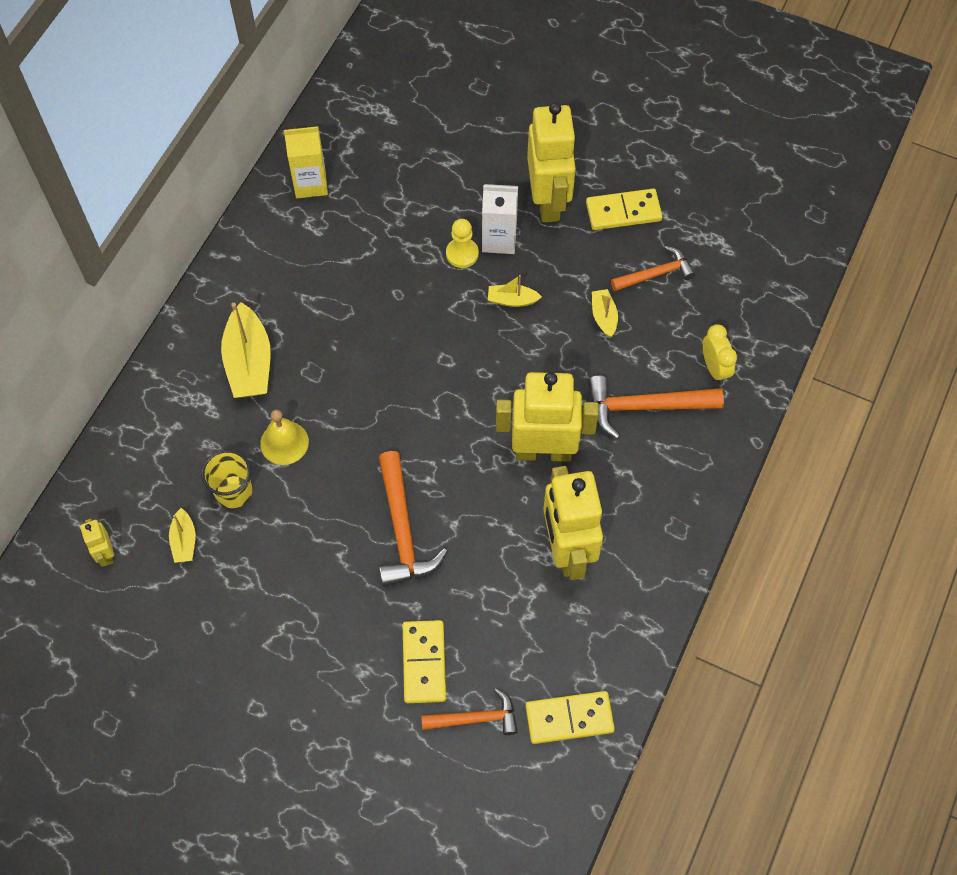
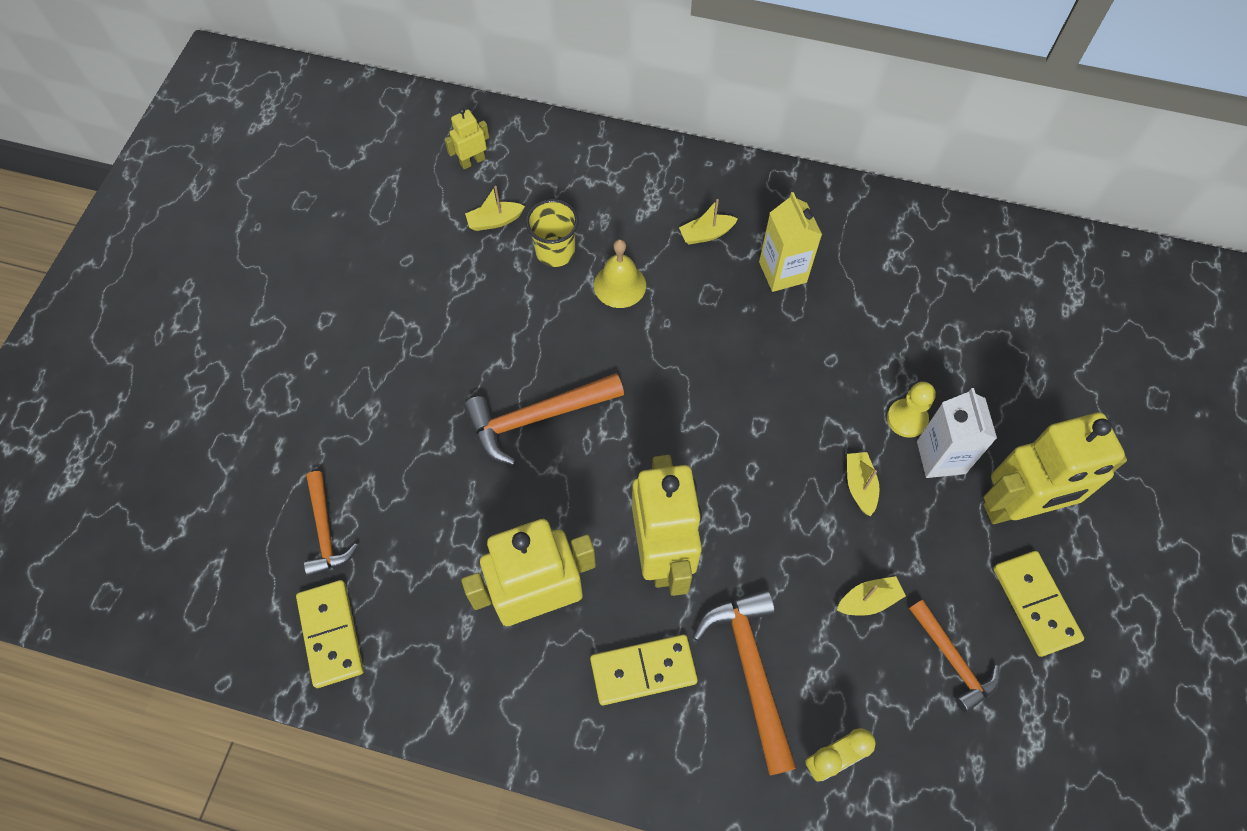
camera: 80 degrees right, 0 degrees up
yellow boat [221,302,271,398] -> yellow boat [679,199,738,244], size x0.52
yellow carton [284,126,328,198] -> yellow carton moved to [759,192,822,292]
yellow domino [403,620,446,703] -> yellow domino moved to [590,635,698,705]

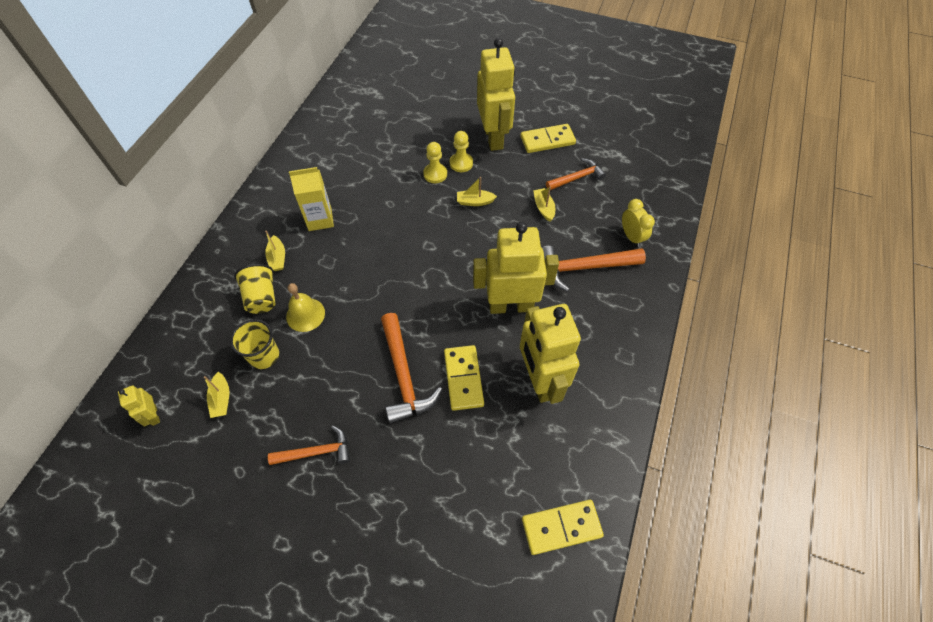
camera: 85 degrees left, 5 degrees down
orange hammer [304,471,358,577] -> orange hammer moved to [268,425,350,465]
yellow domino [590,635,698,705] -> yellow domino moved to [444,345,484,411]
white carton [917,388,997,478] -> yellow pawn [450,131,473,172]
none -> yellow cup [234,264,275,314]

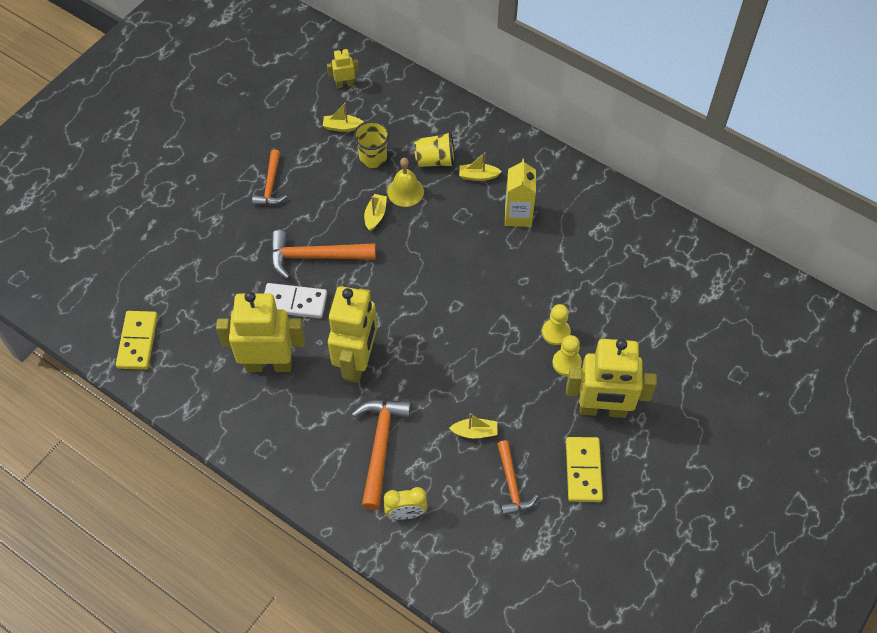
camera: 105 degrees right, 0 degrees up
yellow domino [444,345,484,411] -> white domino [264,283,327,318]
yellow boat [457,177,497,206] -> yellow boat moved to [364,194,387,231]

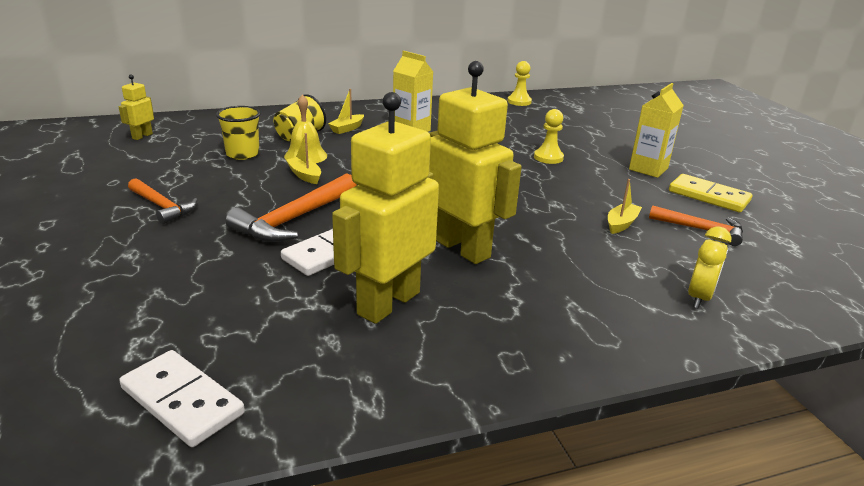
camera: 55 degrees left, 30 degrees down
yellow domino [116,311,158,370] -> white domino [119,350,245,447]
yellow boat [323,103,364,132] -> none
orange hammer [352,400,411,510] -> none
yellow pawn [552,335,582,376] -> yellow pawn moved to [508,61,532,106]
yellow robot [566,339,657,418] -> yellow carton [629,83,684,178]

